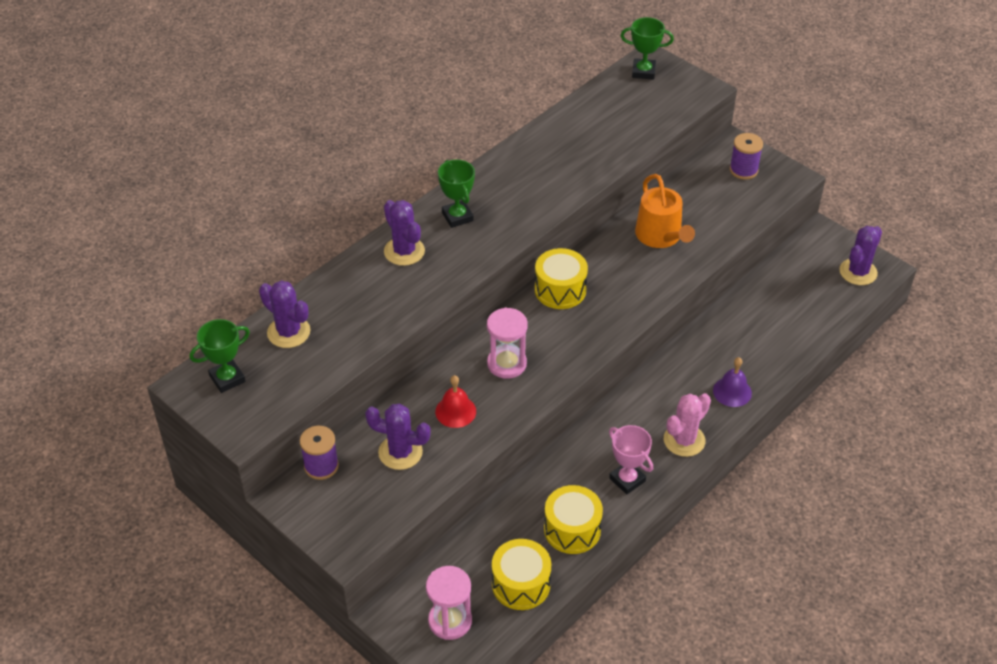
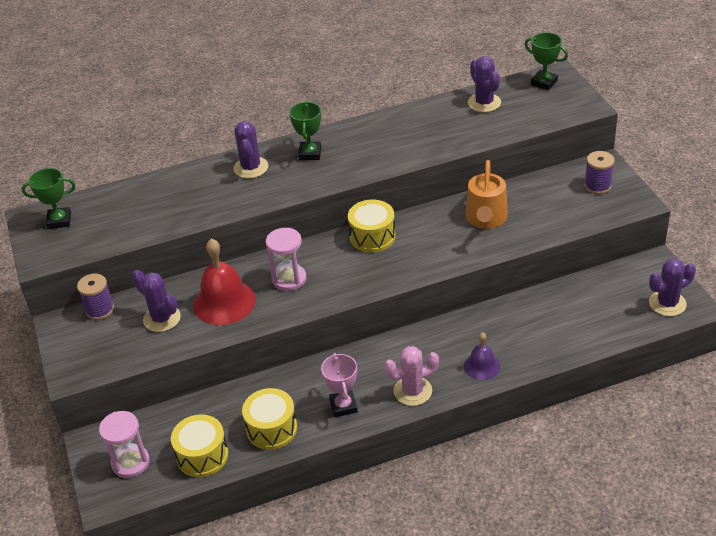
camera: 30 degrees right, 5 degrees down
purple cactus [259,280,311,348] -> purple cactus moved to [468,56,501,112]
red bell [435,375,476,428] -> red bell [193,239,256,325], size x1.76

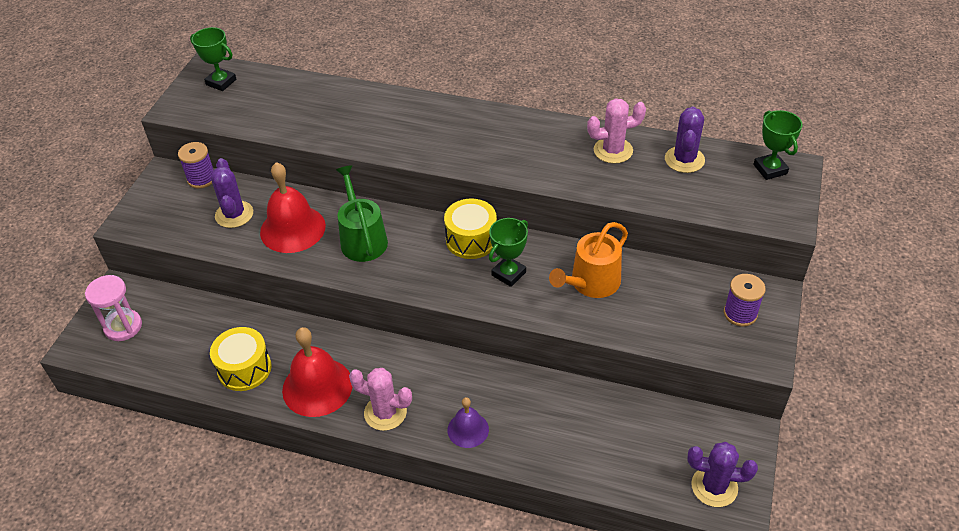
camera: 35 degrees right, 5 degrees up
yellow drum [171,414,228,477] -> none
purple cactus [234,121,268,178] -> none
pink hourglass [266,228,306,291] -> green watering can [336,165,388,262]
green trophy [289,102,321,160] -> green trophy moved to [489,218,528,287]
pink trophy [321,353,358,417] -> red bell [282,327,352,417]
none -> pink cactus [587,98,646,164]

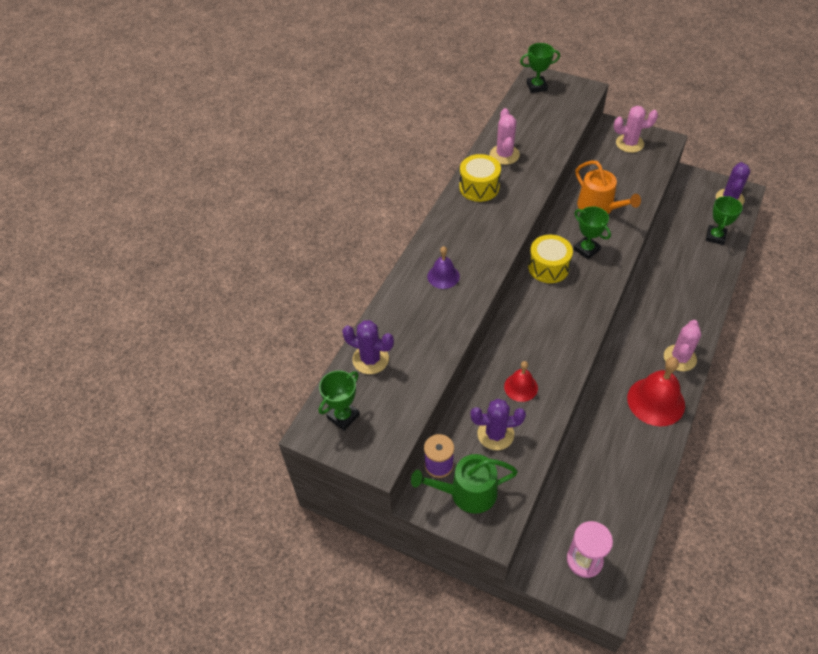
camera: 80 degrees left, 5 degrees up
yellow drum [210,327,271,391] -> yellow drum moved to [459,154,501,202]
red bell [260,162,326,253] -> red bell [504,361,538,402], size x0.57
green watering can [336,165,388,262] -> green watering can moved to [411,454,518,514]
purple bell [447,397,489,448] -> purple bell moved to [427,246,460,289]
purple cactus [665,106,705,173] -> purple cactus moved to [342,320,394,374]
purple spool [724,274,766,327] -> pink cactus [614,106,658,153]
none -> green trophy [706,196,743,245]

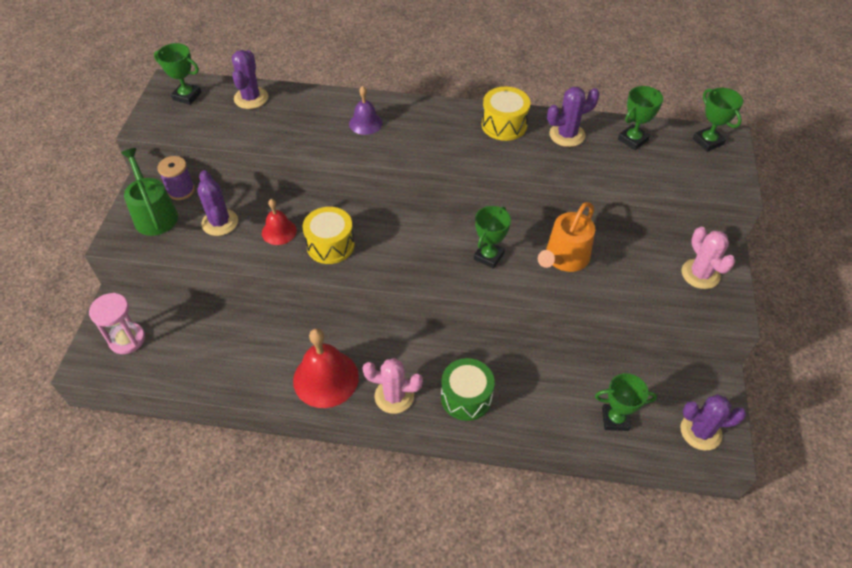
camera: 70 degrees right, 0 degrees up
pink cactus [490,108,520,165] -> purple cactus [547,87,599,147]
yellow drum [528,235,573,283] -> yellow drum moved to [303,207,355,264]
none -> green drum [441,358,495,421]
none -> green trophy [618,86,663,150]

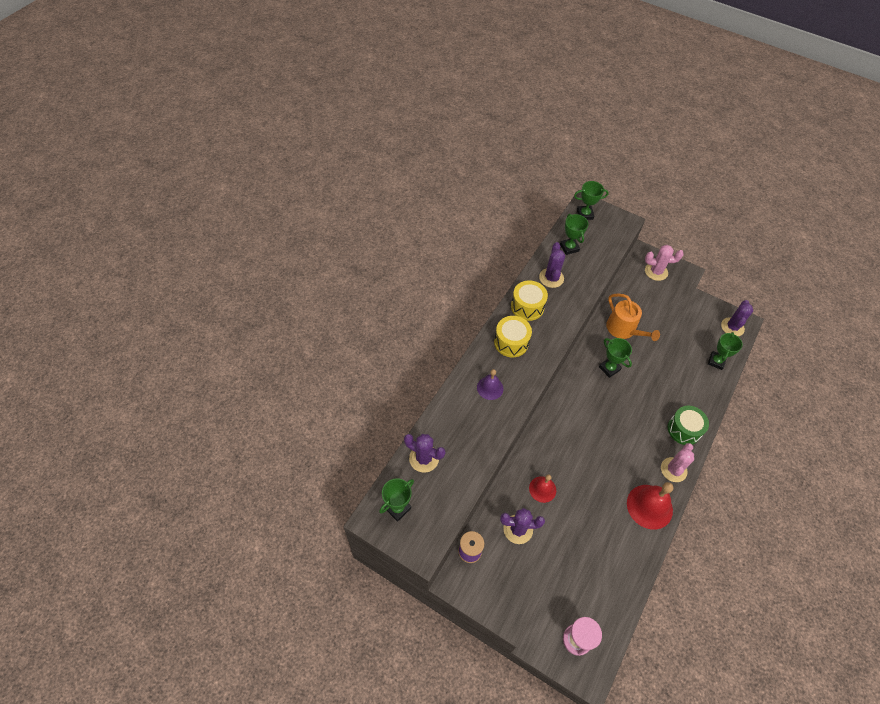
camera: 70 degrees left, 5 degrees up
green watering can [121,148,178,236] -> none
yellow drum [303,207,355,264] -> yellow drum moved to [494,316,532,357]

